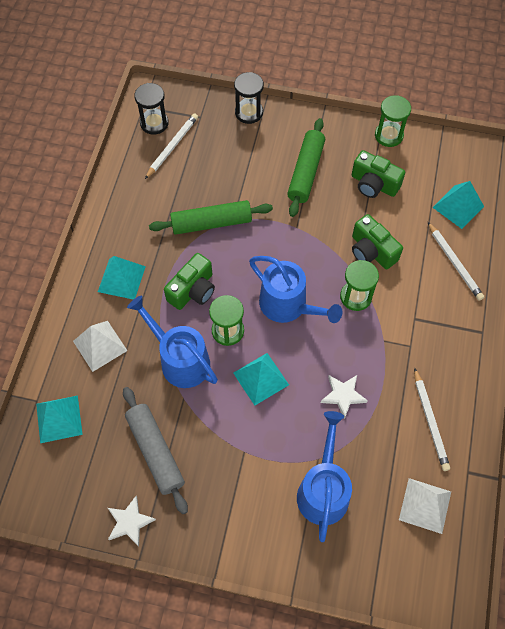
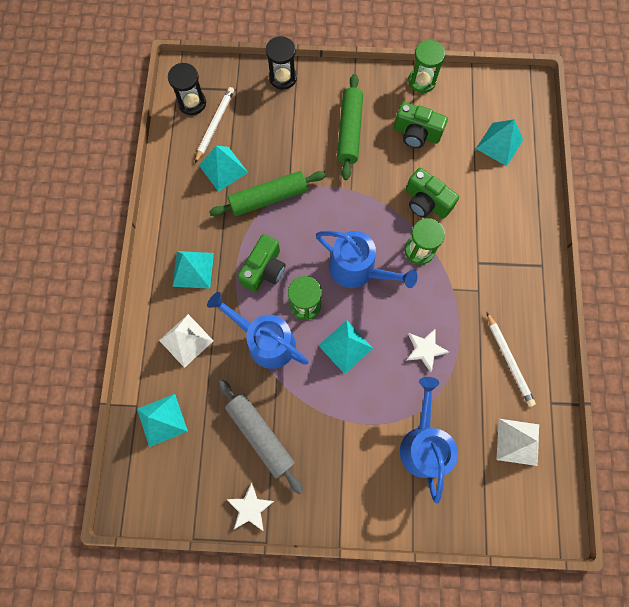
camera: 10 degrees left, 10 degrees up
white pencil [428,222,484,301] -> none
none -> turquoise pyramid [199,146,248,192]

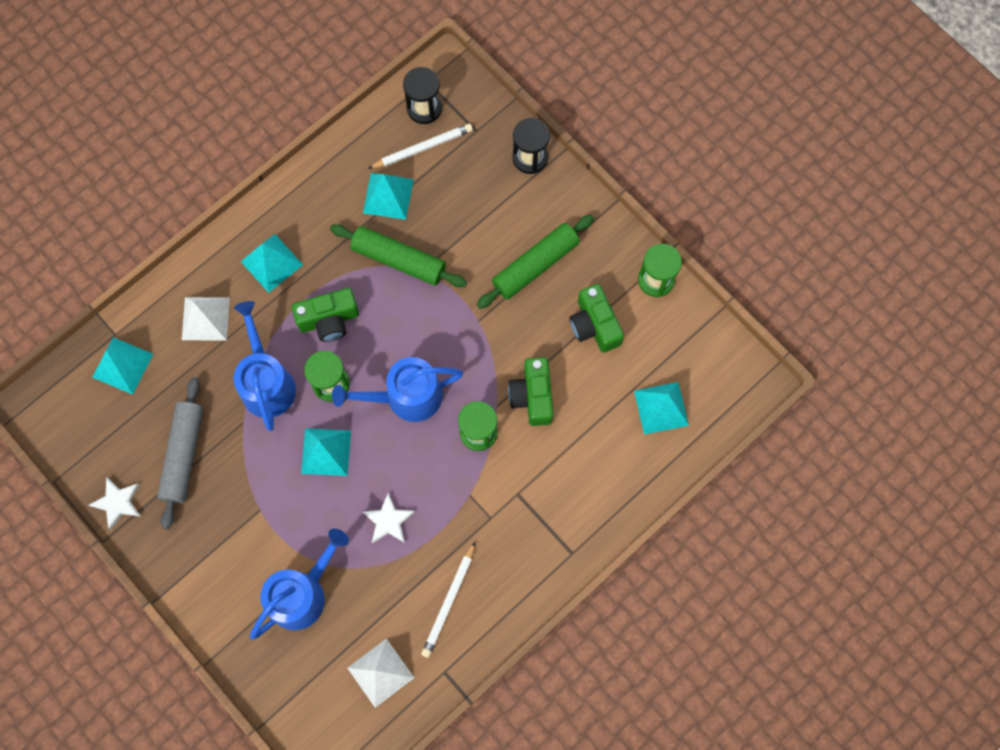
camera: 45 degrees right, 0 degrees up
blue watering can [316,231,417,288] -> blue watering can turned 90 degrees clockwise [332,357,463,422]

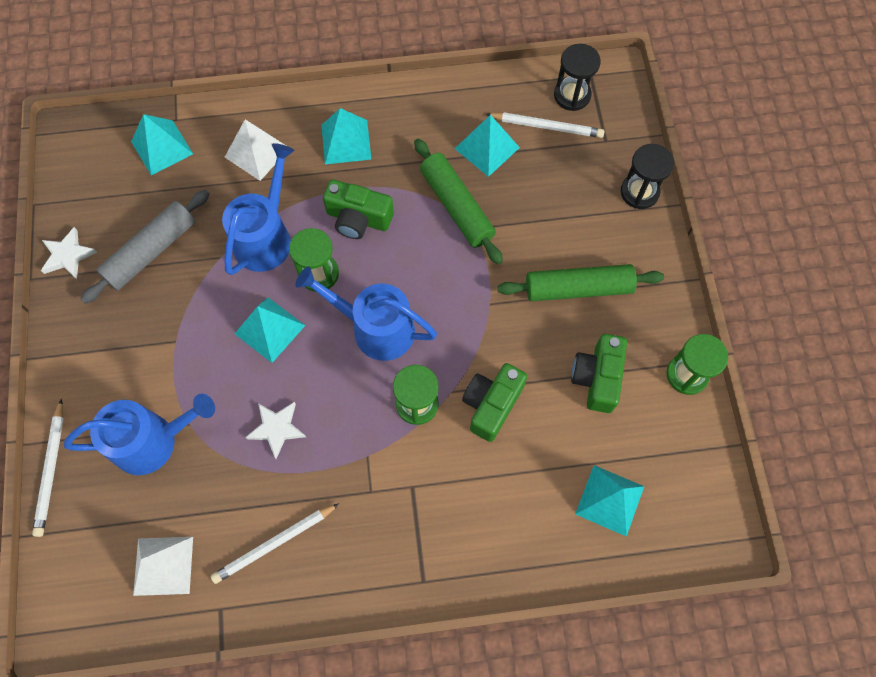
camera: 35 degrees right, 5 degrees down
none -> white pencil [32,399,64,537]

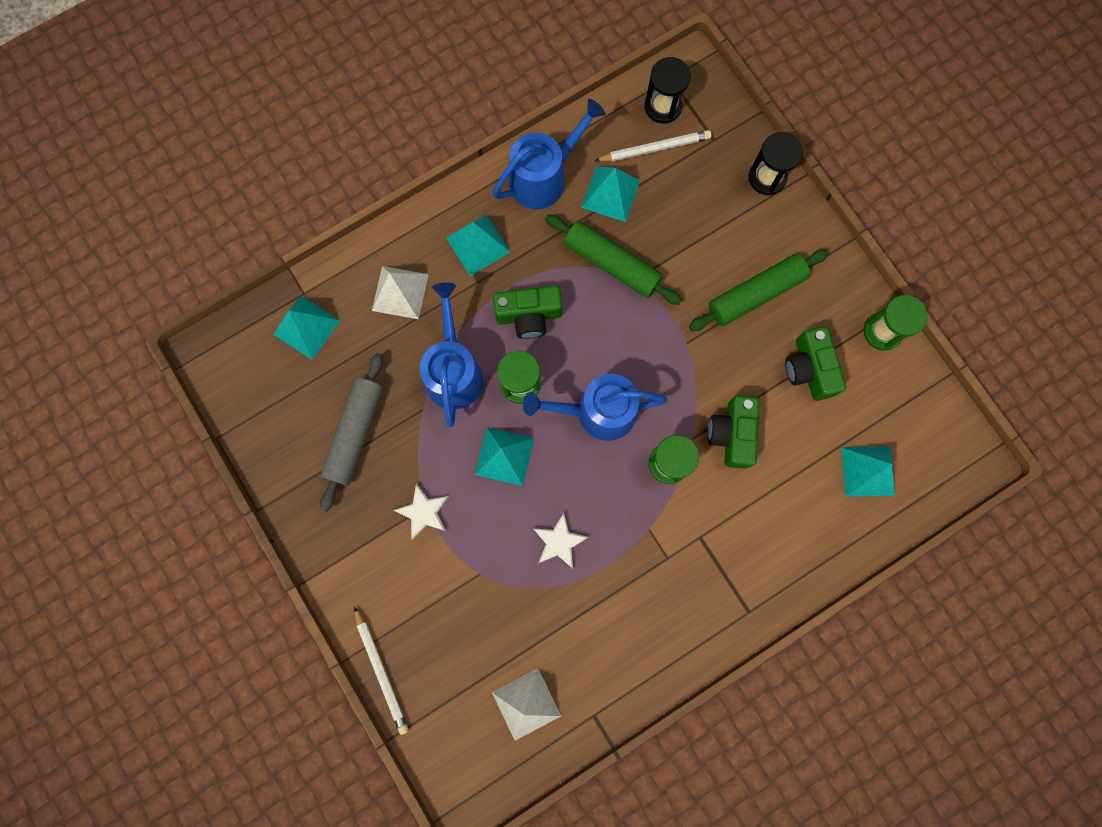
camera: 25 degrees left, 10 degrees up
white star [41,227,97,279] -> white star moved to [394,483,449,540]
blue watering can [64,394,215,475] -> blue watering can moved to [493,99,605,209]
white pencil [211,503,339,584] -> none

